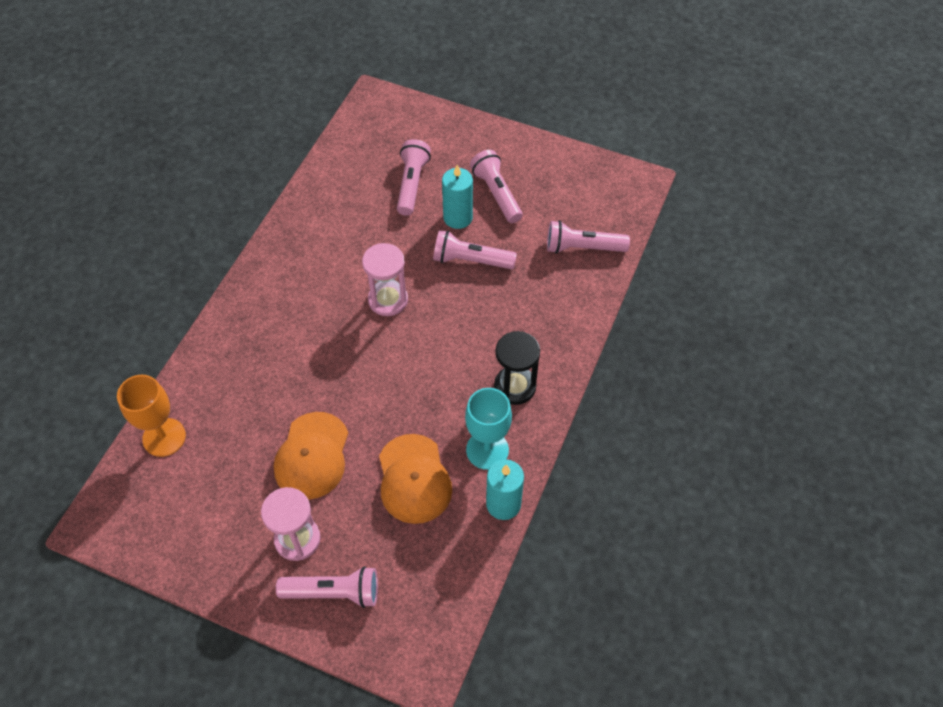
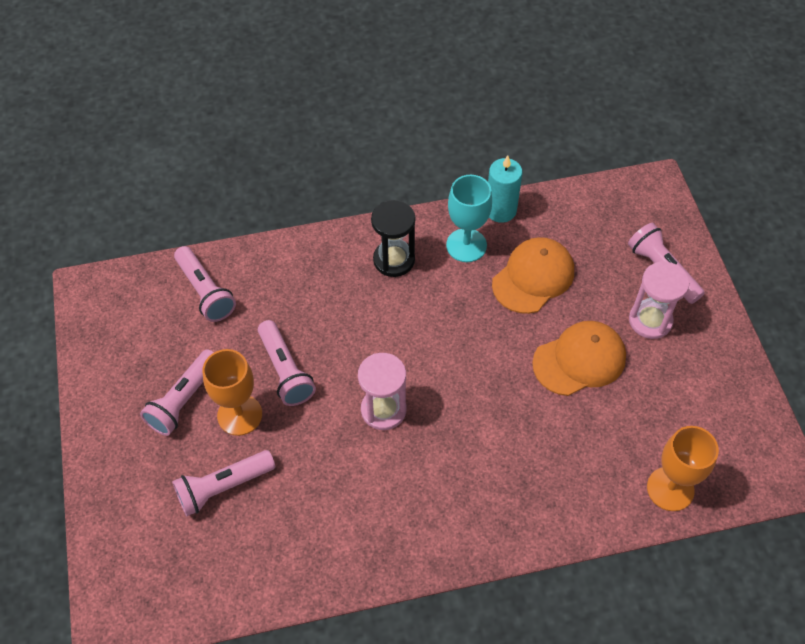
camera: 125 degrees left, 0 degrees up
turquoise candle [442,165,473,229] -> orange goblet [203,349,262,436]

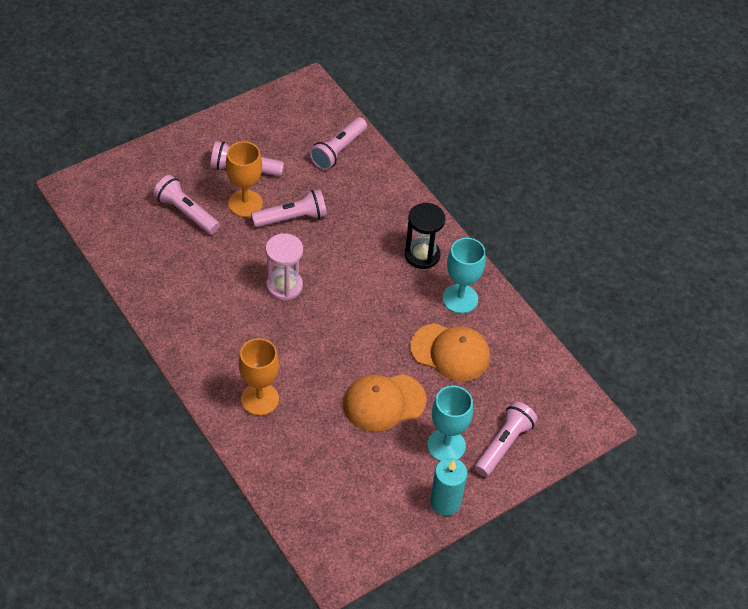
camera: 65 degrees right, 5 degrees down
pink flashlight [258,320,316,406] -> pink flashlight turned 150 degrees counterclockwise [251,189,327,227]
turquoise candle [488,155,522,223] -> turquoise candle moved to [430,458,467,516]
orange cap [532,321,626,396] -> orange cap turned 120 degrees clockwise [343,374,427,432]
pink hourglass [629,262,689,339] -> turquoise goblet [427,386,473,461]
orange goblet [647,426,719,511] -> orange goblet moved to [239,338,279,416]

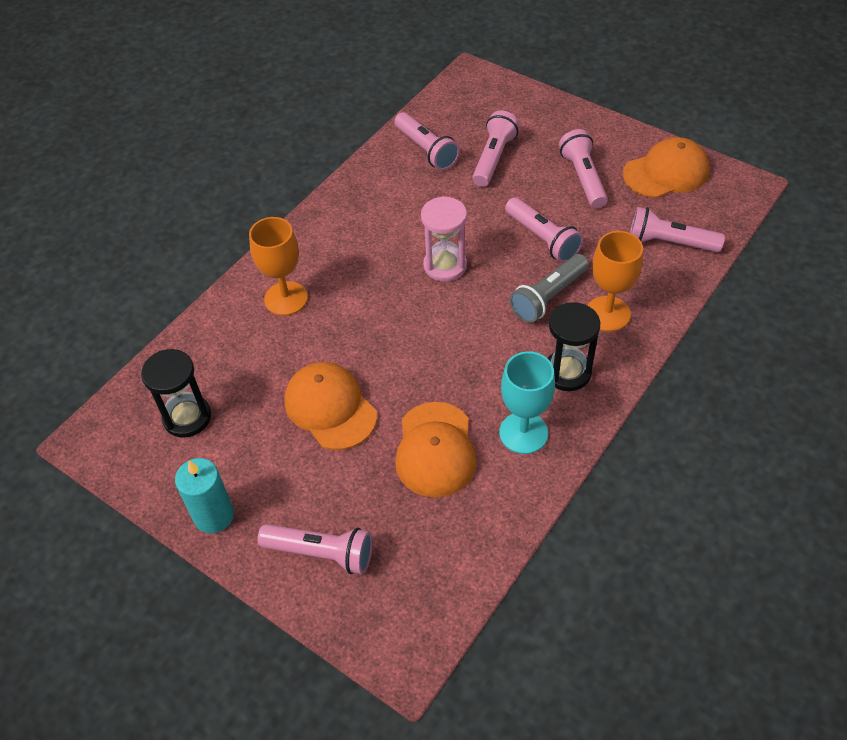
camera: 75 degrees right, 0 degrees up
orange goblet [226,141,263,217] -> orange goblet moved to [587,231,643,332]
turquoise goblet [427,386,473,461] -> none
none -> black hourglass [141,349,211,438]
none -> pink flashlight [394,112,460,170]
none -> grey flashlight [510,254,589,323]
none -> orange cap [623,137,710,198]

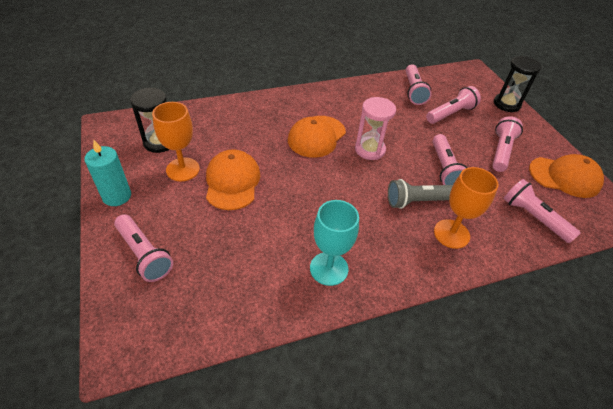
camera: 30 degrees right, 5 degrees down
orange goblet [249,217,308,316] -> orange goblet moved to [152,102,200,181]
orange cap [395,402,477,498] -> orange cap moved to [288,116,346,158]
black hourglass [548,302,600,391] -> black hourglass moved to [494,56,542,112]

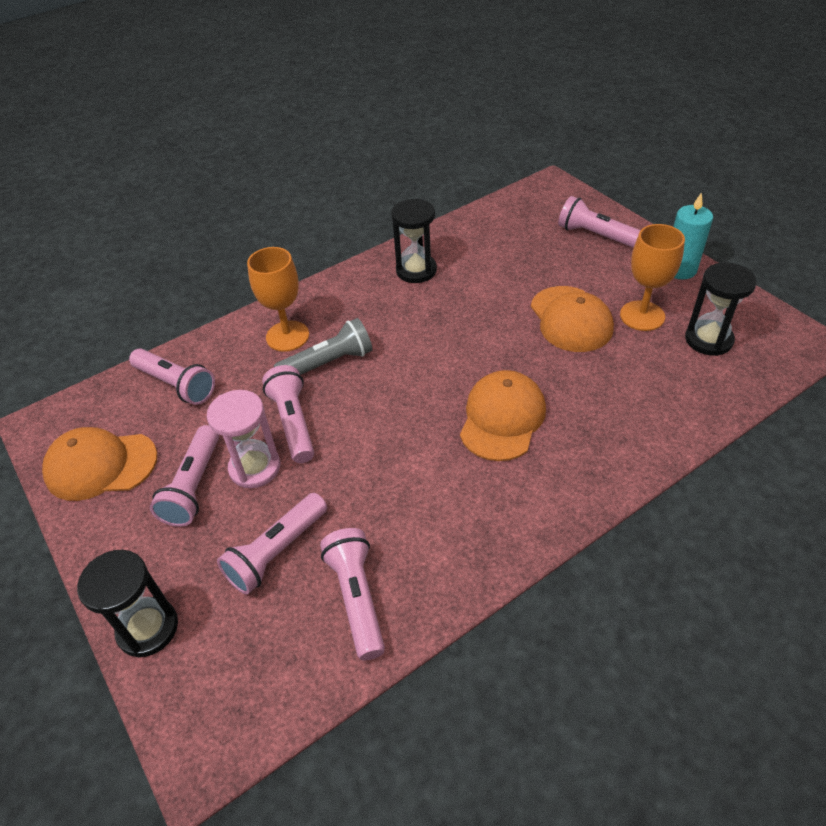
camera: 170 degrees right, 0 degrees up
turquoise goblet [310,200,359,286] -> black hourglass [391,199,437,283]
pink hourglass [355,97,396,160] -> pink hourglass moved to [207,390,280,488]

